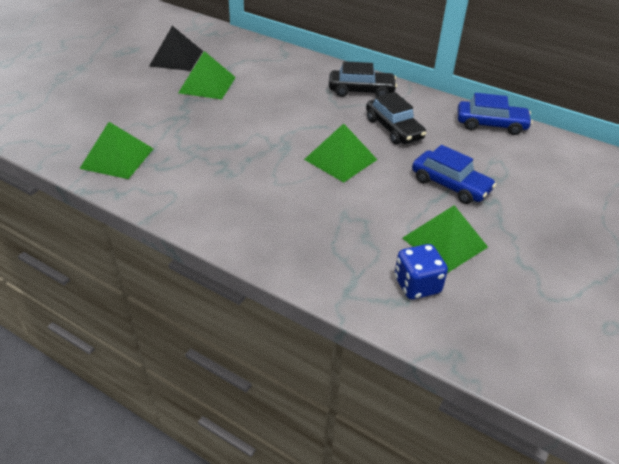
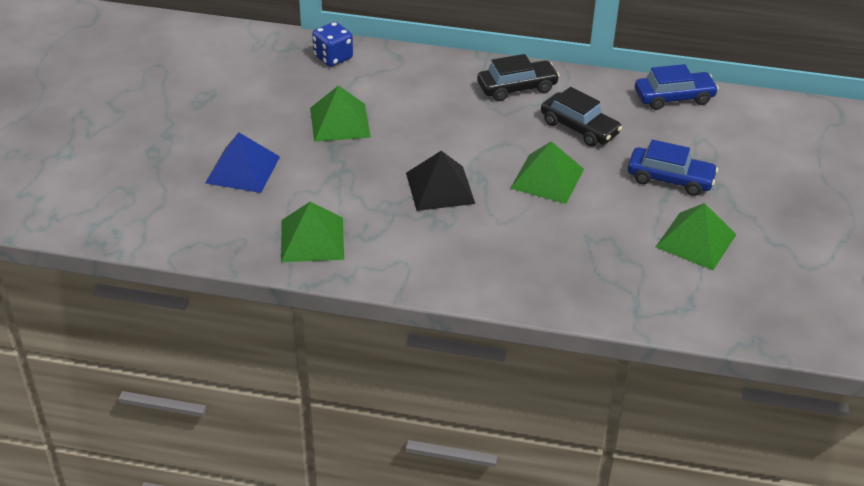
camera: 20 degrees left, 0 degrees up
black pyramid [149,26,203,71] -> black pyramid moved to [406,151,475,211]
blue dice [395,244,448,300] -> blue dice moved to [312,22,353,67]
none -> blue pyramid [205,132,280,193]

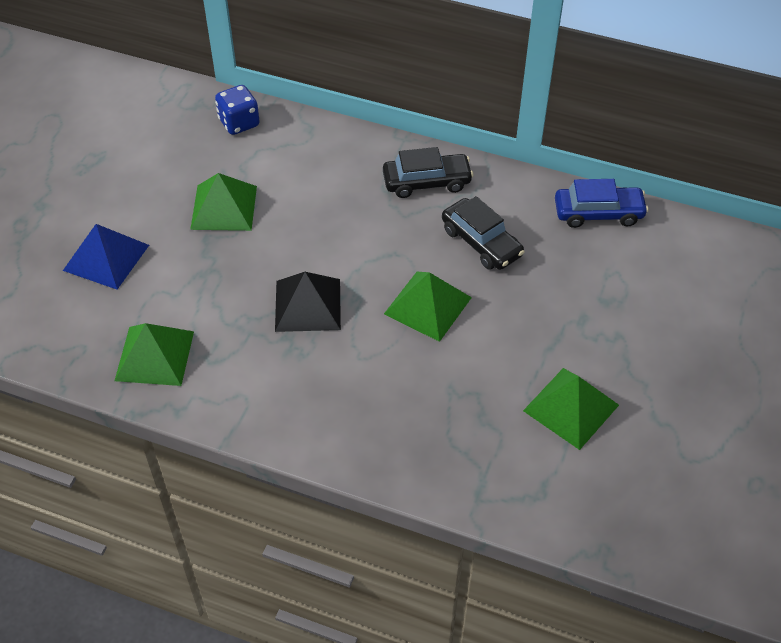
camera: 10 degrees right, 10 degrees up
blue car [628,140,718,196] -> none

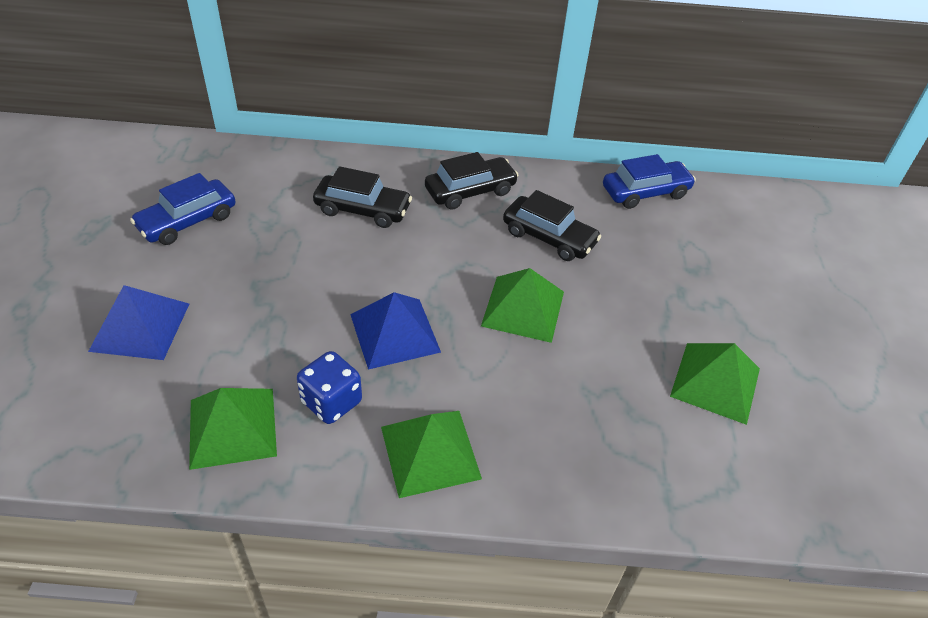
camera: 20 degrees left, 5 degrees down
green pyramid [190,173,257,231] -> green pyramid moved to [381,411,482,498]
blue dice [215,85,260,135] -> blue dice moved to [297,351,362,424]
black pyramid [275,272,341,332] -> blue pyramid [350,292,441,370]
none -> blue car [130,173,236,245]
none -> black car [313,166,412,228]

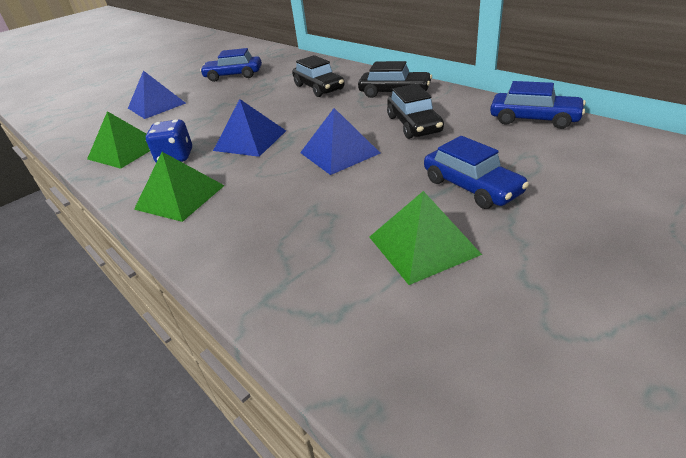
camera: 50 degrees right, 10 degrees down
green pyramid [481,268,564,343] -> blue pyramid [300,108,380,175]
none -> blue car [424,136,529,209]

